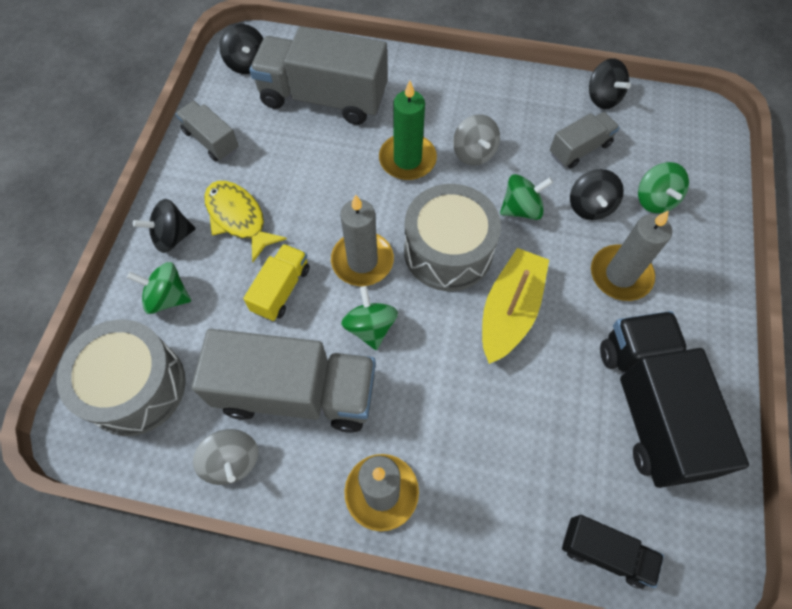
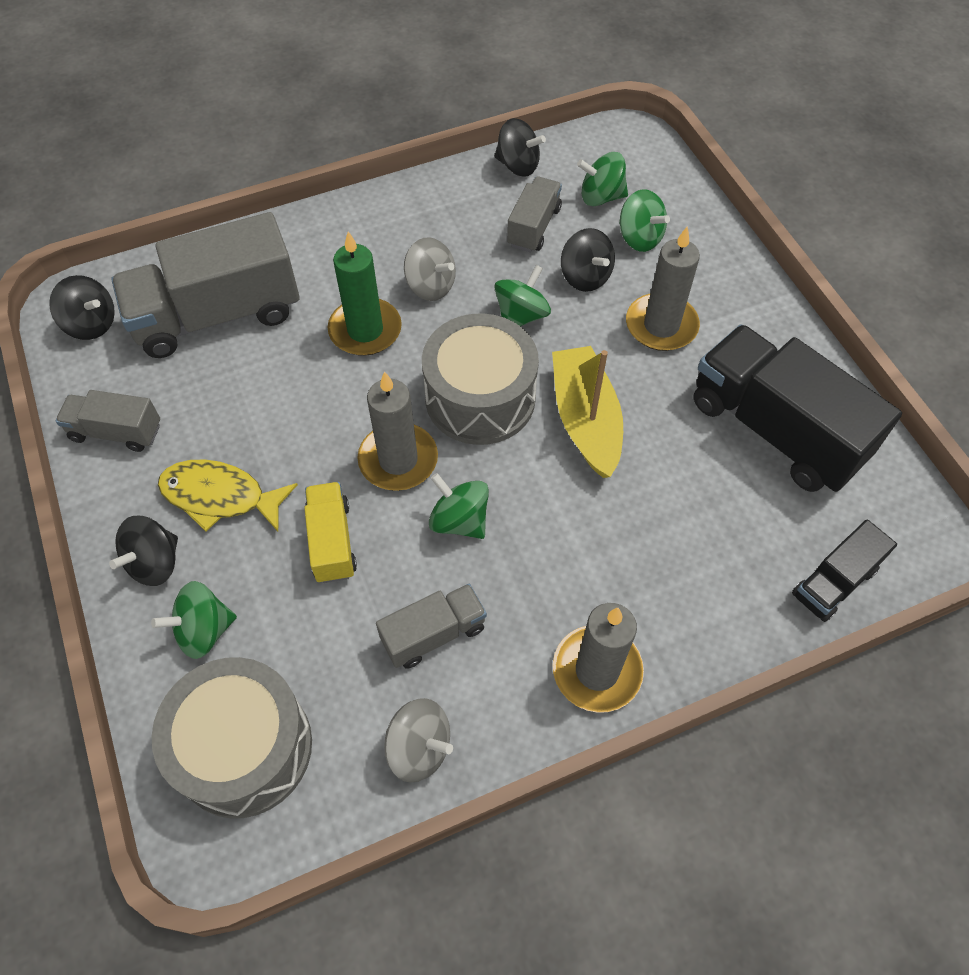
camera: 35 degrees left, 5 degrees down
grey truck [192,329,376,433] -> grey truck [376,584,487,669], size x0.51
black truck [562,515,664,589] -> black truck turned 150 degrees clockwise [792,519,897,622]
none -> green spinning top [577,152,628,206]

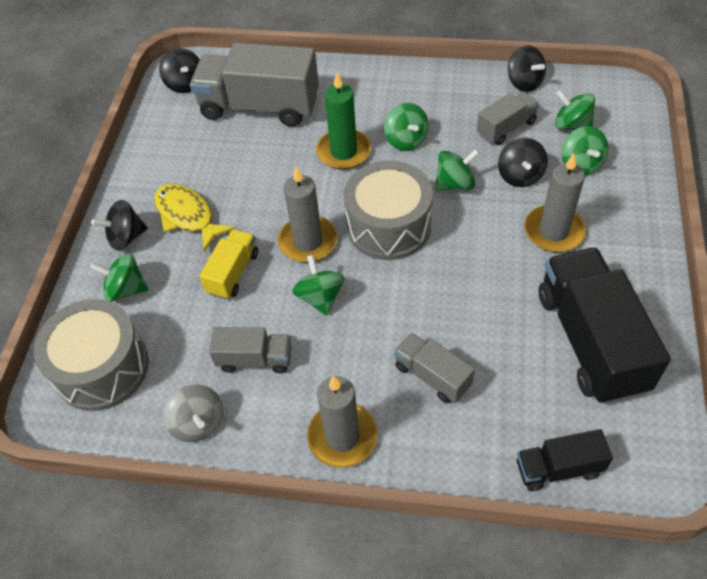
camera: 35 degrees right, 5 degrees down
grey truck [56,390,160,452] -> grey truck moved to [394,333,475,403]
grey spinning top [404,237,456,301] -> green spinning top [384,103,429,151]
yellow boat [552,346,623,478] -> none

